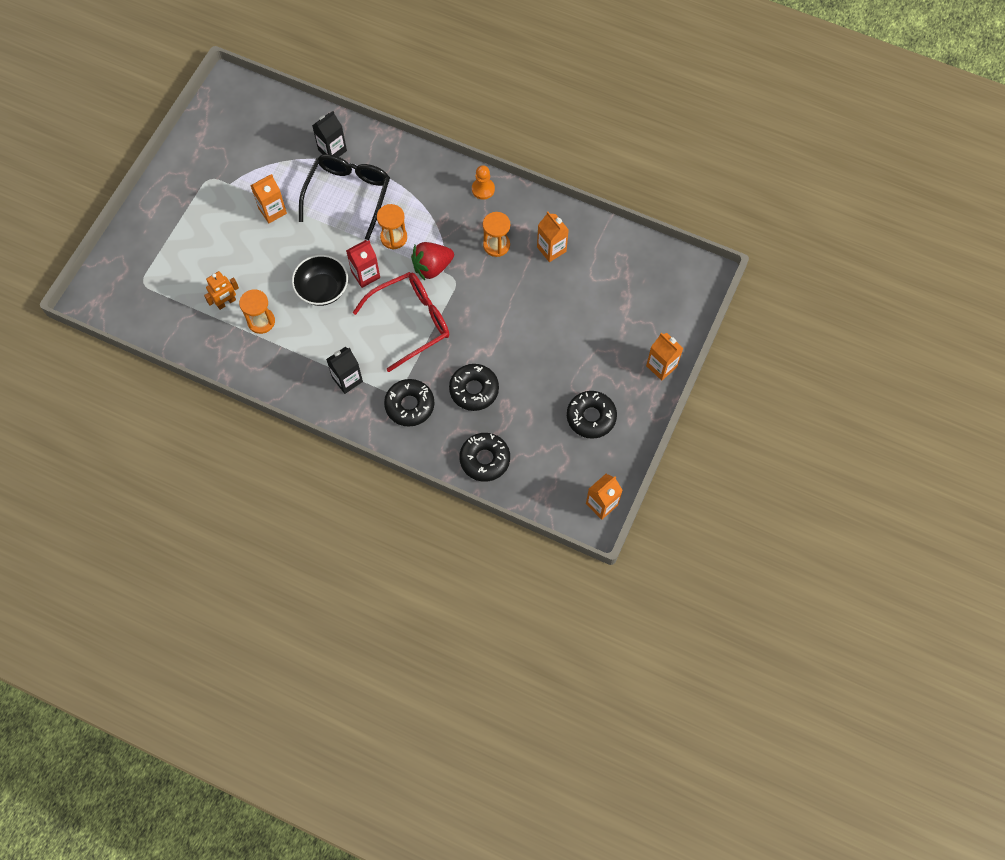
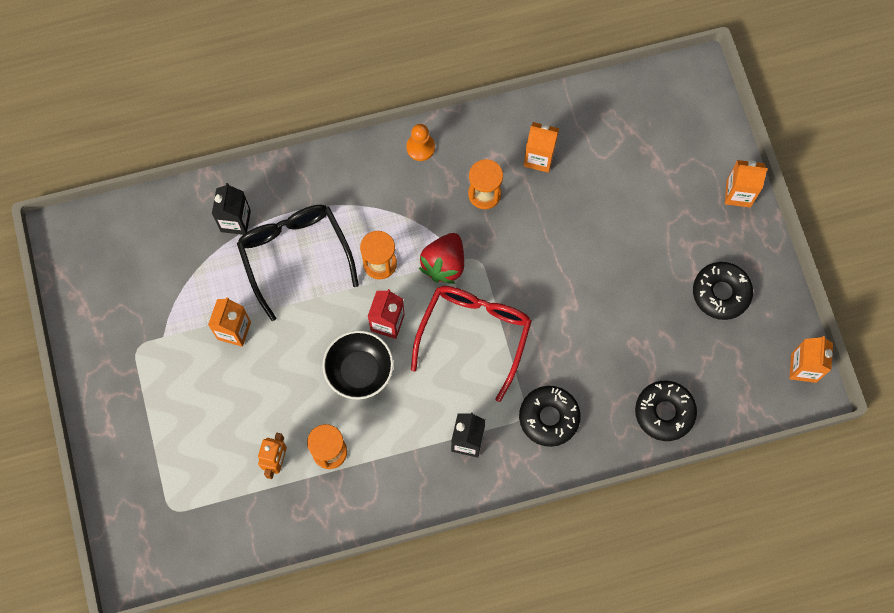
camera: 40 degrees left, 5 degrees up
black donut [449,364,499,411] -> none

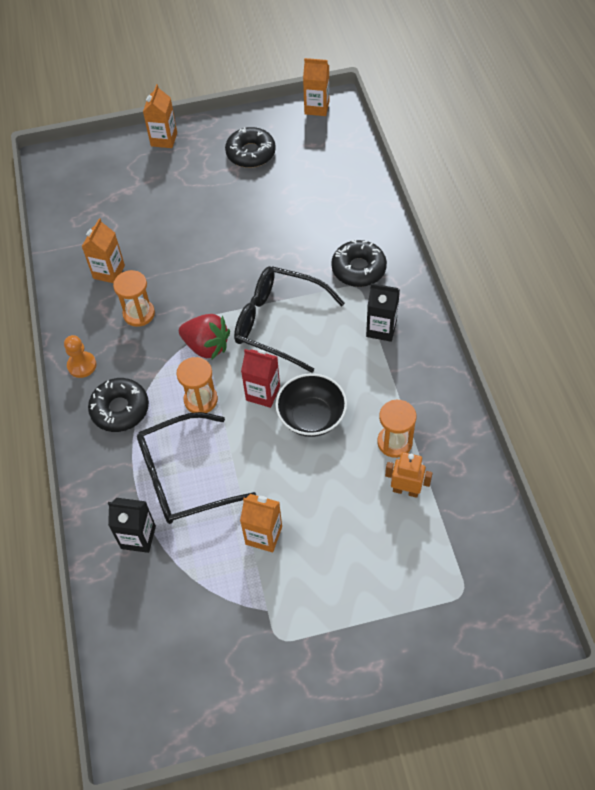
camera: 85 degrees left, 15 degrees down
red glasses [411,286,532,402] -> black glasses [234,266,345,373]
black donut [635,381,697,441] -> black donut moved to [88,378,149,432]

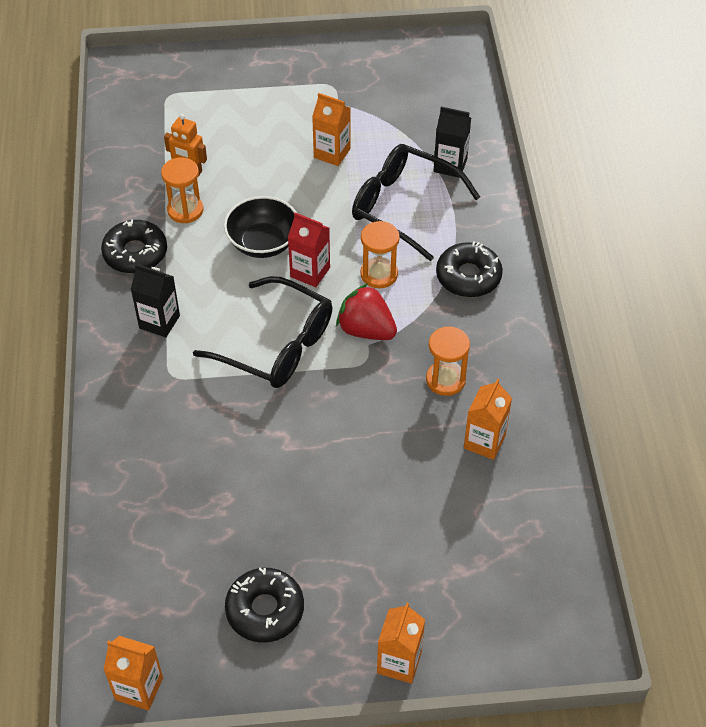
camera: 175 degrees left, 5 degrees down
orange pawn [64,335,97,378] -> none
black glasses [137,412,256,524] -> black glasses turned 135 degrees counterclockwise [352,144,480,261]
black donut [331,240,387,287] -> black donut moved to [101,220,167,273]

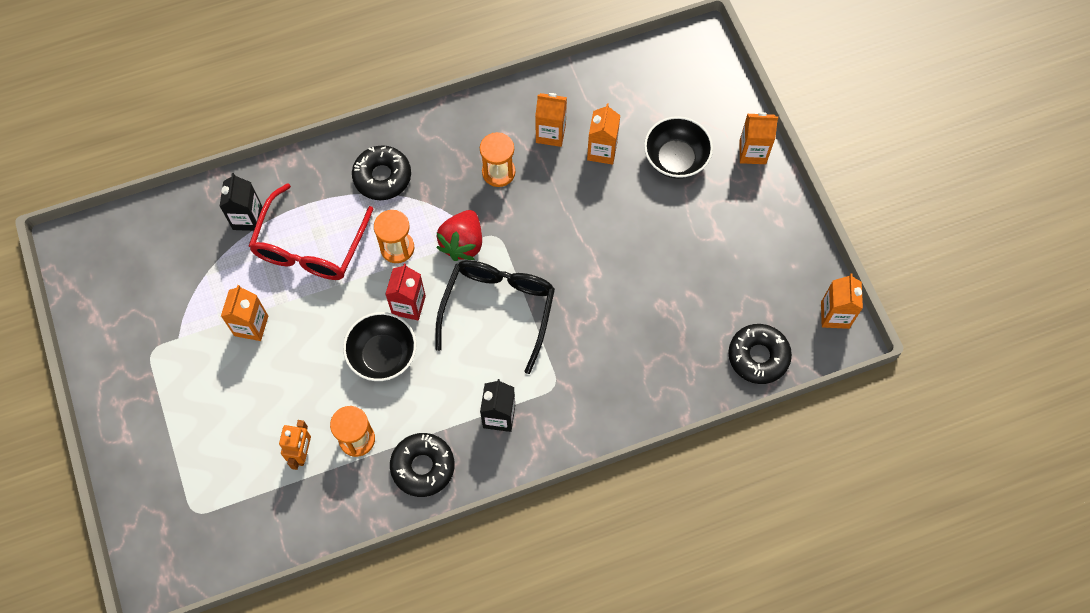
camera: 105 degrees left, 15 degrees up
black donut [225,567,304,642] -> black donut moved to [728,324,792,384]
black glasses [352,144,480,261] -> red glasses [249,183,373,280]
none -> orange carton [587,104,620,165]
none -> black bowl [644,116,713,179]

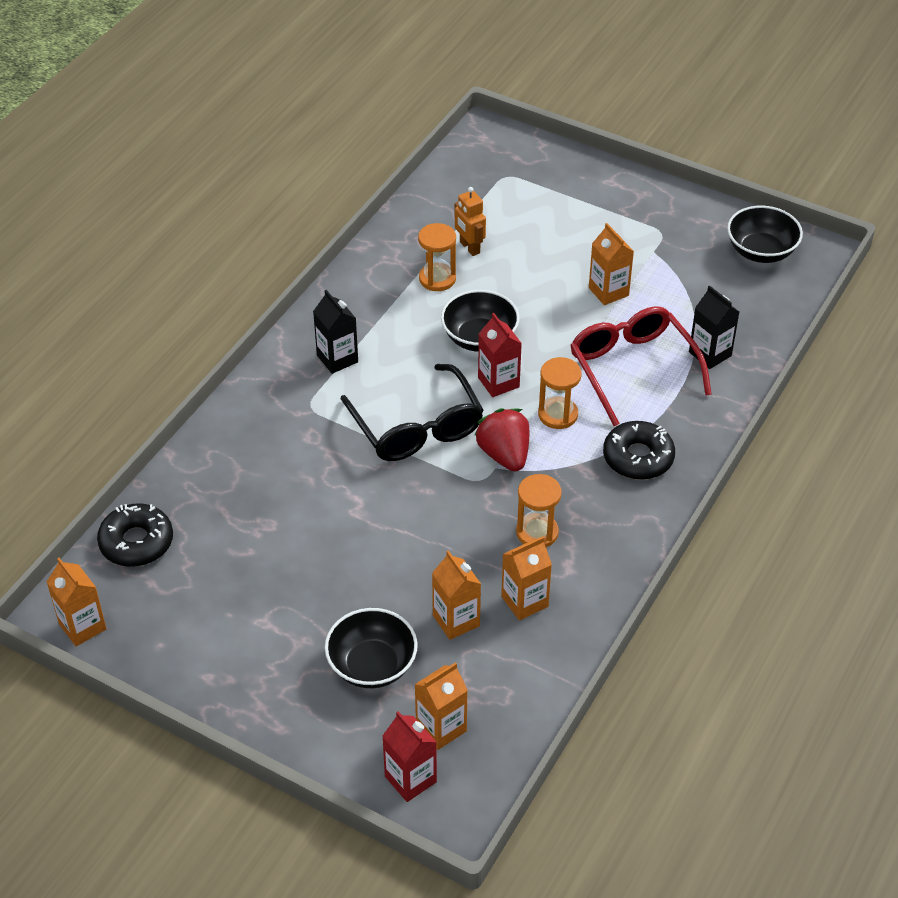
camera: 140 degrees right, 20 degrees down
black donut [390,433,455,497] -> none
orange carton [740,112,778,164] -> orange carton moved to [414,662,468,750]
none -> red carton [382,711,437,802]
none -> black bowl [727,206,803,263]

